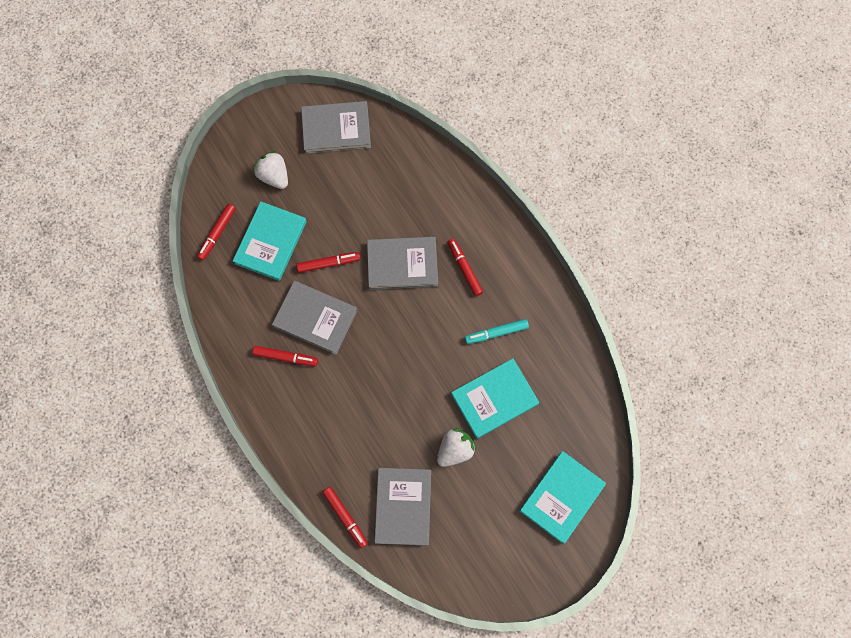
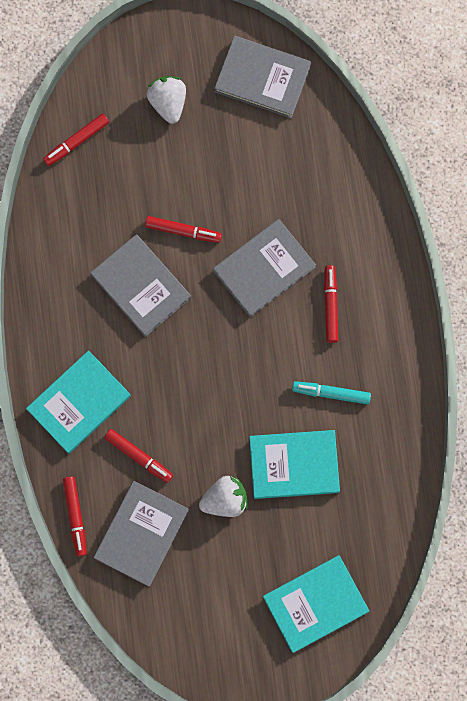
camera: 25 degrees right, 5 degrees up
turquoise book [233,201,307,281] -> turquoise book moved to [26,351,131,454]
red marker [252,346,318,366] -> red marker moved to [104,429,173,483]
grey book [367,237,438,290] -> grey book turned 60 degrees counterclockwise [213,219,316,317]

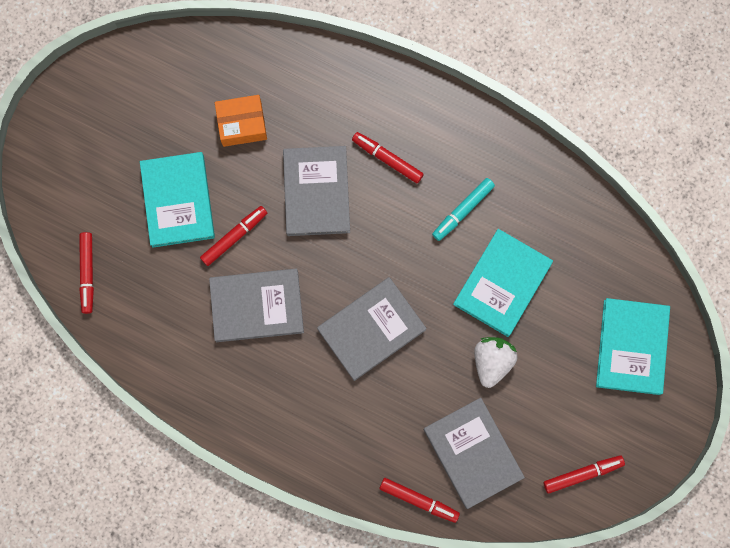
camera: 55 degrees left, 0 degrees up
turquoise book [26,351,131,454] -> turquoise book moved to [140,152,215,248]
red marker [104,429,173,483] -> red marker moved to [543,455,625,494]
white strawberry [147,76,186,124] -> none
grey book [214,36,311,118] -> grey book moved to [317,277,427,381]
none -> orange box [215,95,267,147]

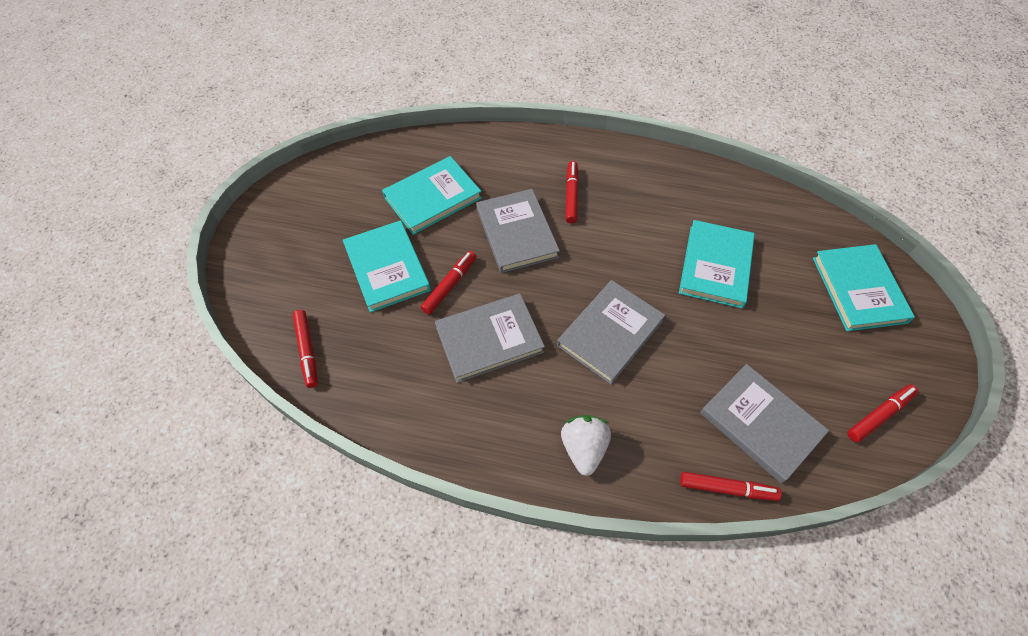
camera: 15 degrees left, 20 degrees down
orange box [215,95,267,147] -> turquoise book [382,156,482,235]
red marker [352,132,424,183] -> red marker turned 75 degrees clockwise [566,161,579,223]
turquoise marker [432,178,495,241] -> none
white strawberry [474,337,517,388] -> white strawberry moved to [561,415,611,476]

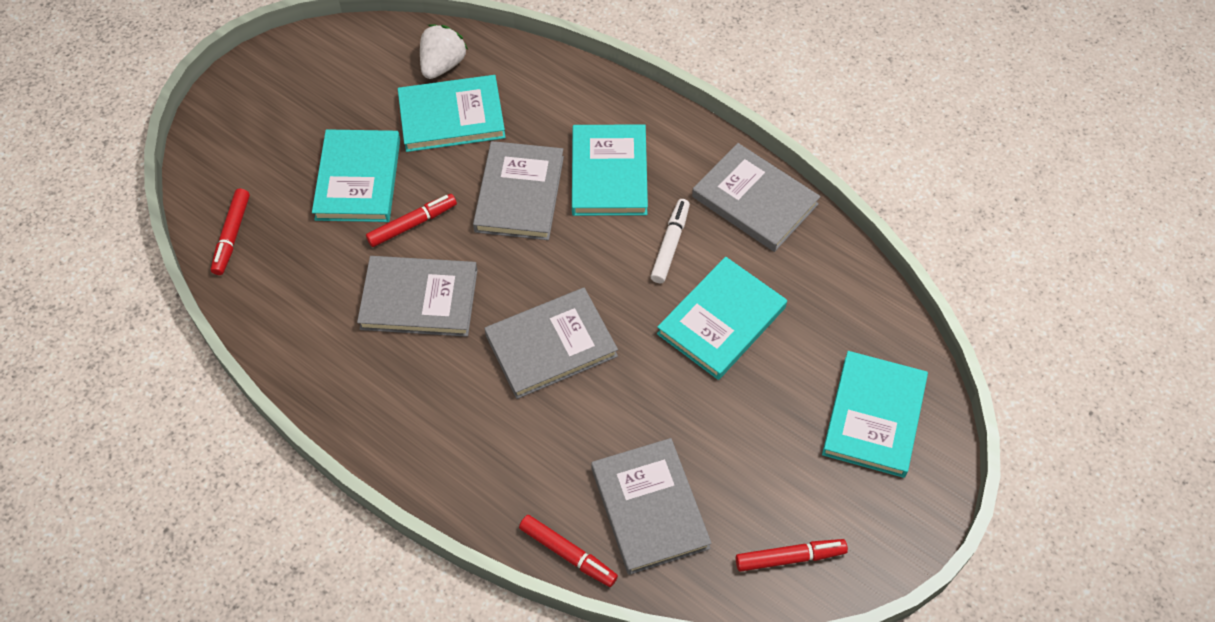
camera: 25 degrees right, 0 degrees up
white strawberry [561,415,611,476] -> white strawberry moved to [420,24,468,79]
red marker [566,161,579,223] -> turquoise book [572,124,648,216]
none -> white marker [650,199,690,283]
none -> grey book [692,143,821,252]

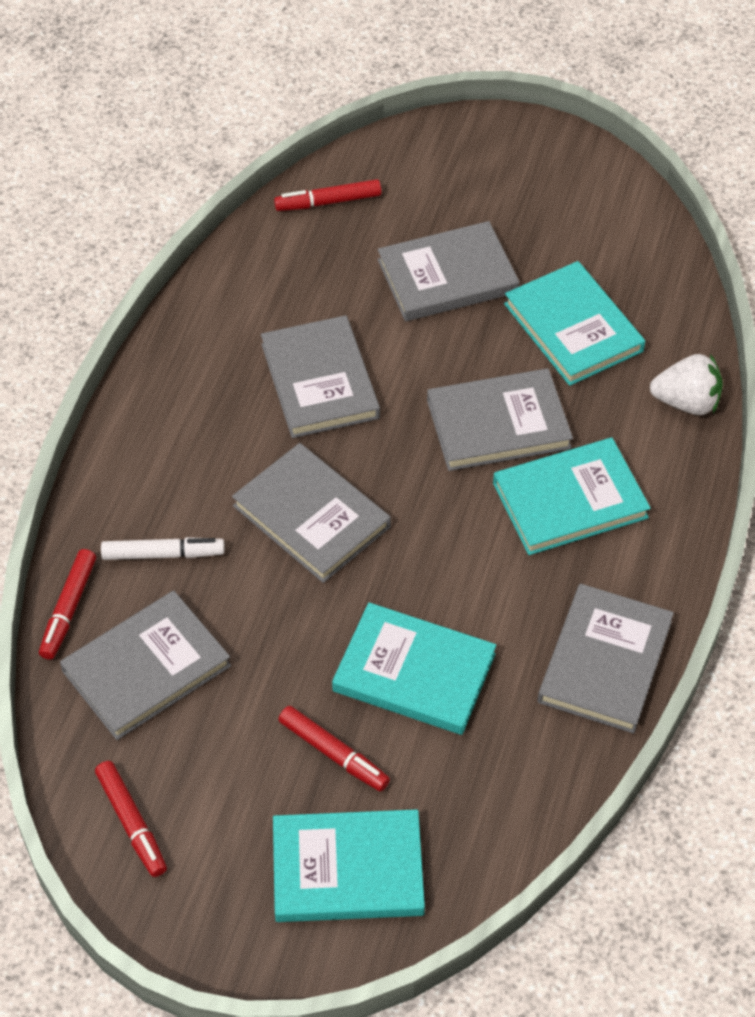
camera: 70 degrees right, 5 degrees down
turquoise book [312,129,400,222] -> grey book [378,221,519,321]
red marker [366,194,457,247] -> red marker moved to [278,706,390,791]
white strawberry [420,24,468,79] -> white strawberry moved to [650,354,723,415]
white marker [650,199,690,283] -> white marker moved to [101,537,225,560]

